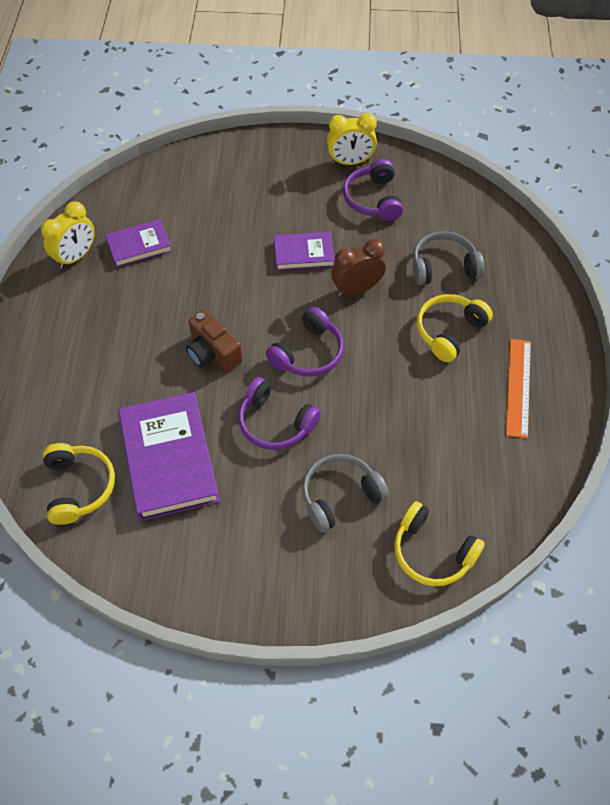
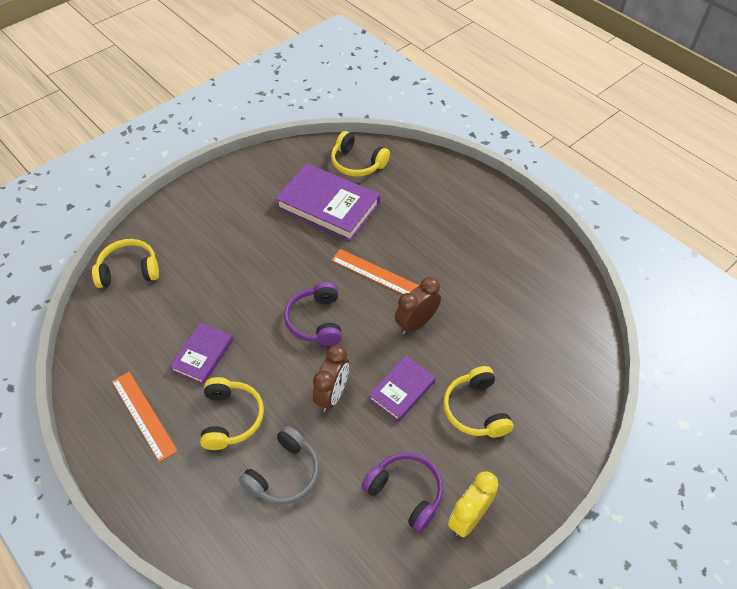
camera: 135 degrees right, 5 degrees down
yellow clock [41,201,95,269] -> none
purple book [105,219,172,267] -> purple book moved to [170,323,233,385]
brown camera [186,310,242,372] -> orange ruler [331,249,419,294]
purple headphones [238,377,321,450] -> none
grey headphones [302,454,389,532] -> none
none -> brown clock [395,277,441,335]
none -> yellow headphones [443,366,513,438]

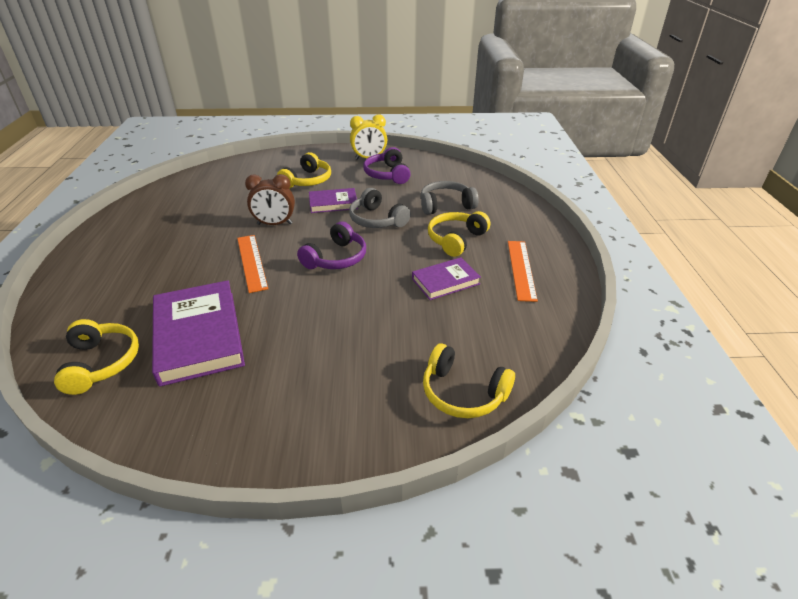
camera: 140 degrees left, 15 degrees down
brown clock [313,345,349,412] -> grey headphones [349,188,411,228]

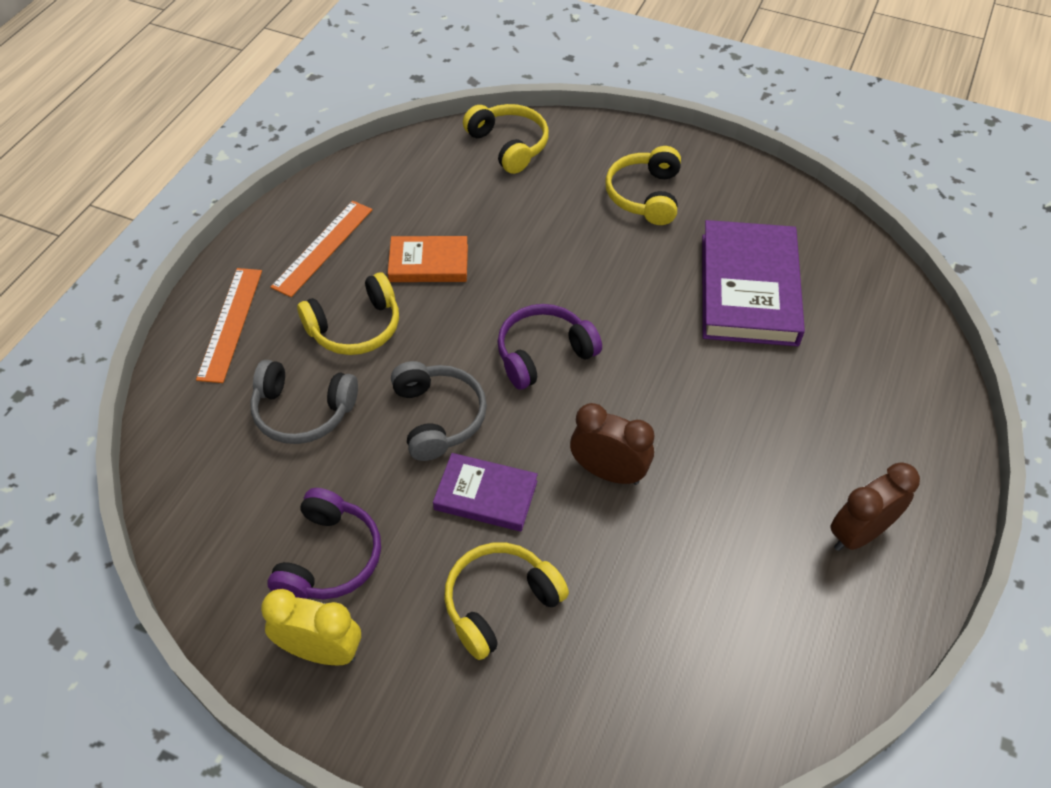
camera: 155 degrees left, 15 degrees up
yellow headphones [54,319,139,395] -> yellow headphones moved to [605,146,681,225]
orange ruler [237,235,268,293] -> orange ruler moved to [196,268,262,383]
purple book [412,257,481,300] -> orange book [388,236,468,282]
none -> brown clock [830,462,920,551]

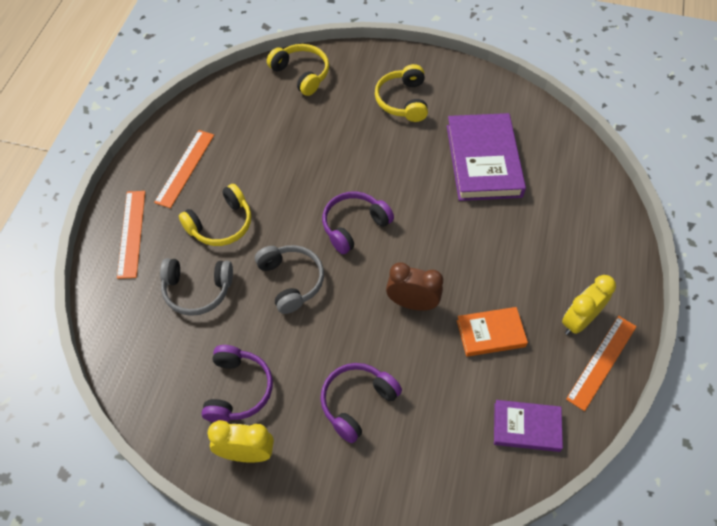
camera: 10 degrees left, 5 degrees up
orange book [388,236,468,282] -> orange book moved to [457,307,528,357]
purple book [433,453,538,531] -> purple book moved to [494,400,563,452]
yellow headphones [444,543,569,660] -> purple headphones [320,363,402,443]
brown clock [830,462,920,551] -> yellow clock [562,275,616,335]
none -> orange ruler [566,316,637,411]

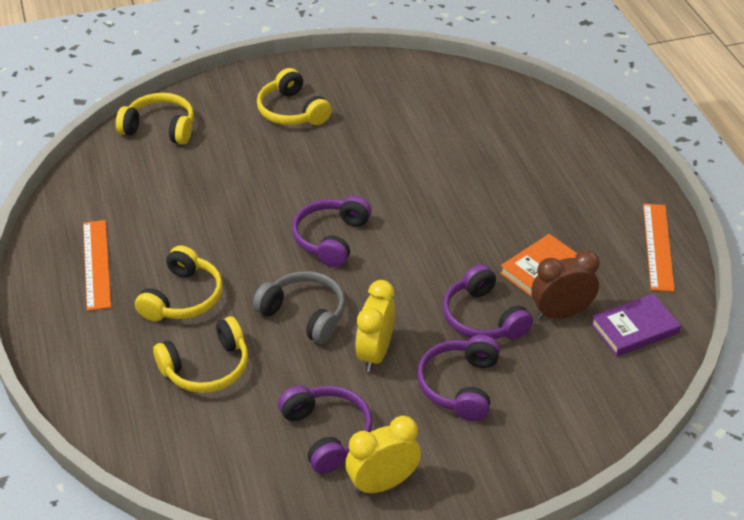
camera: 30 degrees left, 15 degrees down
orange ruler [117,191,145,279] -> none
grey headphones [160,258,233,316] -> yellow headphones [153,316,248,393]
brown clock [386,262,443,311] -> brown clock moved to [531,250,599,320]
purple book [447,113,526,201] -> none
yellow clock [562,275,616,335] -> yellow clock moved to [356,280,395,372]
none -> purple headphones [442,264,533,340]

